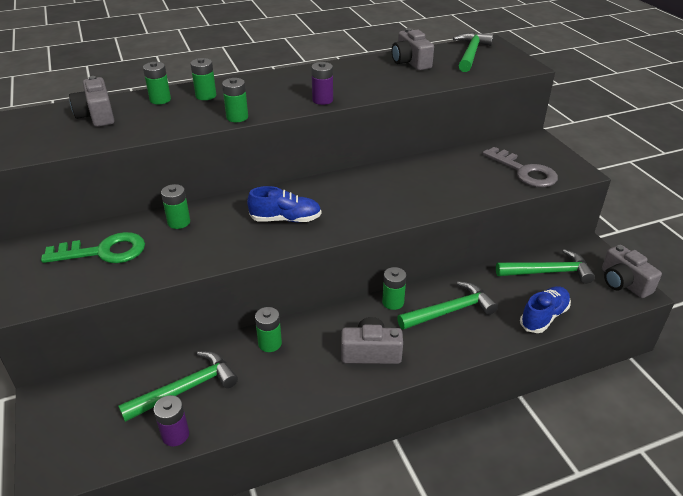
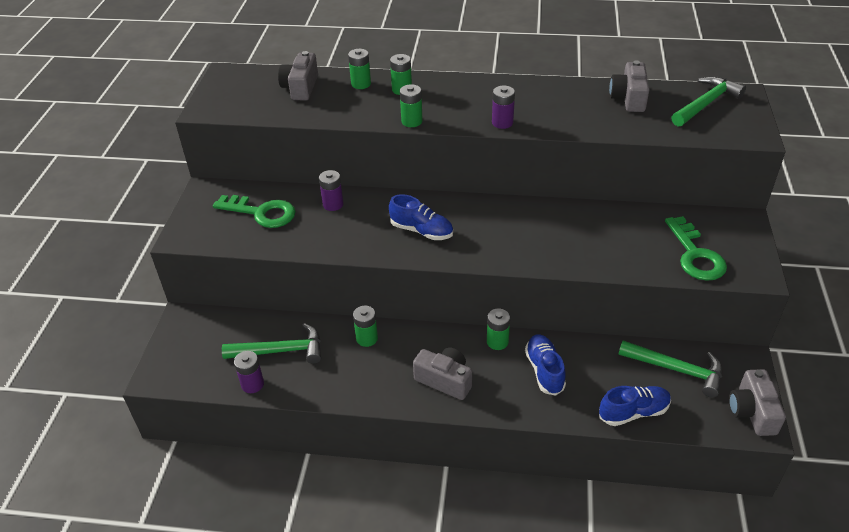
camera: 30 degrees right, 5 degrees up
green battery [161,184,190,229] -> purple battery [319,170,344,211]
green hammer [397,281,498,330] -> blue shoe [525,334,566,396]
grey key [482,147,558,187] -> green key [665,216,727,281]

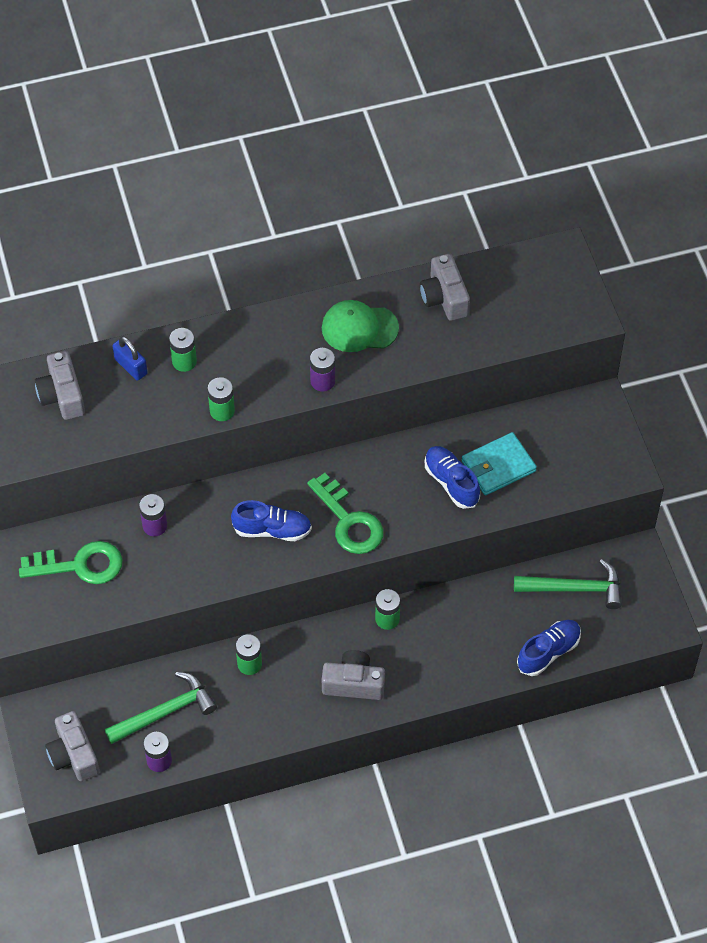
camera: 25 degrees left, 15 degrees up
green battery [348,49,371,89] -> blue padlock [112,336,148,380]
blue shoe [525,334,566,396] -> blue shoe moved to [425,446,480,509]
green key [665,216,727,281] -> green key moved to [307,473,383,554]
green hammer [671,76,746,127] -> none
grey camera [729,369,786,436] -> grey camera moved to [45,711,100,781]
none -> green cap [322,300,399,352]
none -> turquoise wallet [462,432,537,495]

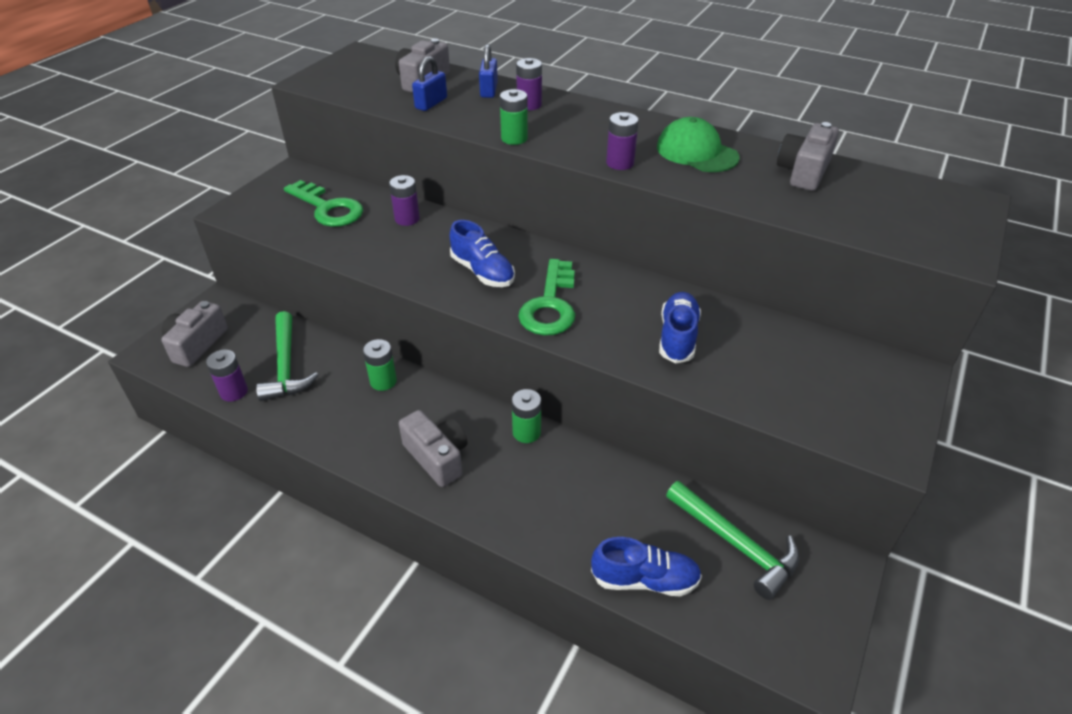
camera: 45 degrees right, 15 degrees down
green hammer [105,672,217,744] -> green hammer turned 60 degrees clockwise [256,311,319,401]
green battery [169,328,197,372] -> purple battery [516,58,542,110]
turquoise wallet [462,432,537,495] -> none
none -> blue padlock [412,56,447,111]

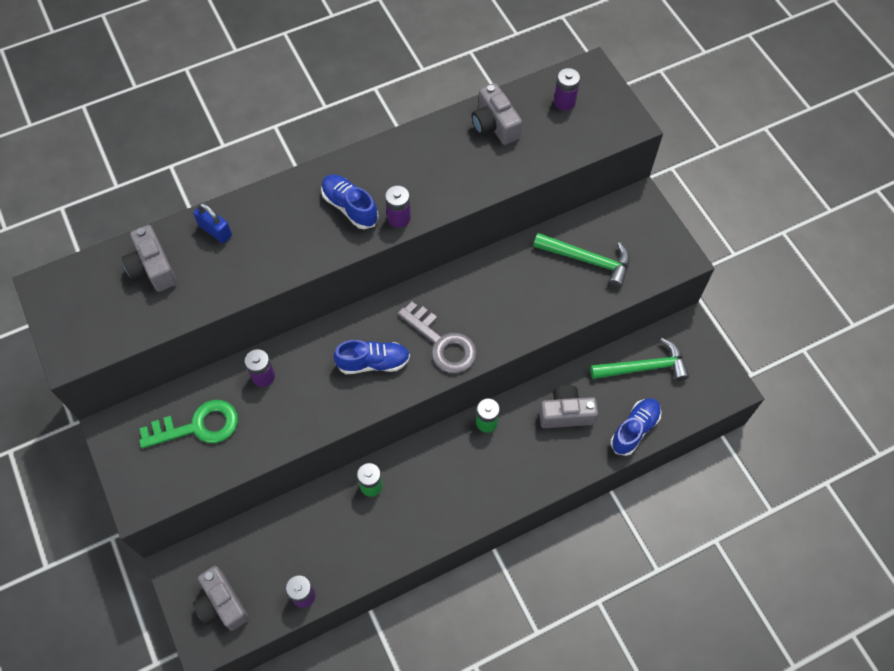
camera: 55 degrees left, 20 degrees up
green hammer [256,311,319,401] -> green hammer moved to [533,233,630,288]
grey camera [399,410,467,487] -> grey camera moved to [539,385,598,428]
blue padlock [412,56,447,111] -> none
green battery [500,89,528,145] -> none
purple battery [516,58,542,110] -> purple battery moved to [554,68,580,111]
green key [518,259,575,336] -> grey key [398,302,477,373]
green cap [657,117,740,172] -> none
blue shoe [659,292,701,363] -> blue shoe moved to [321,174,379,229]

